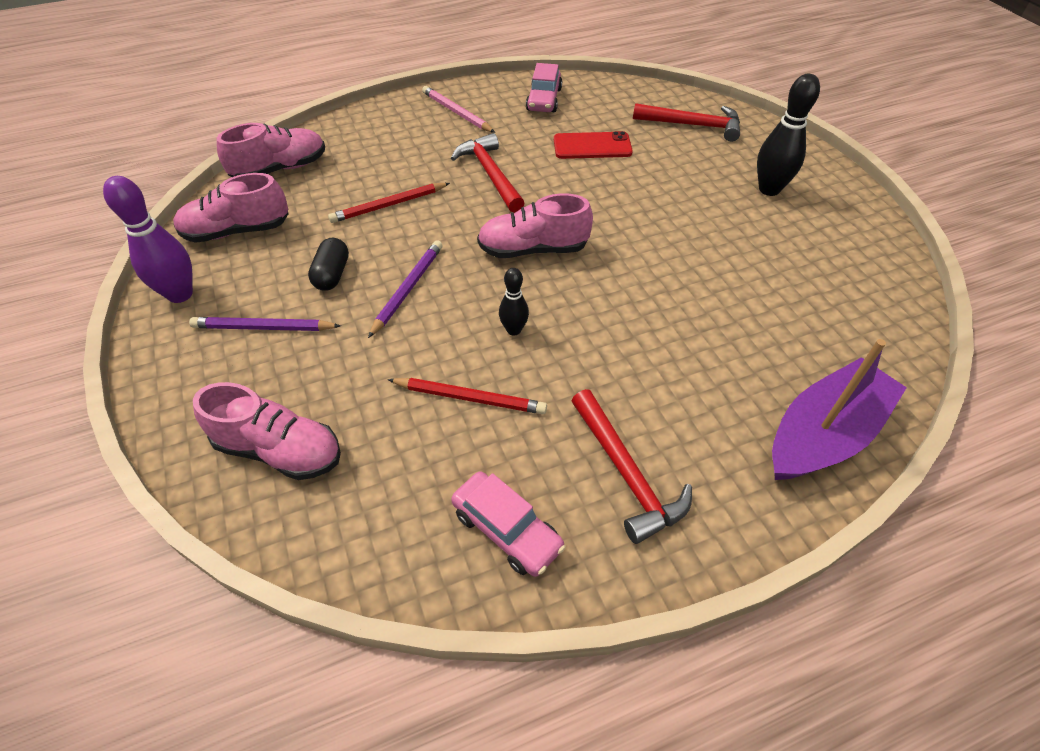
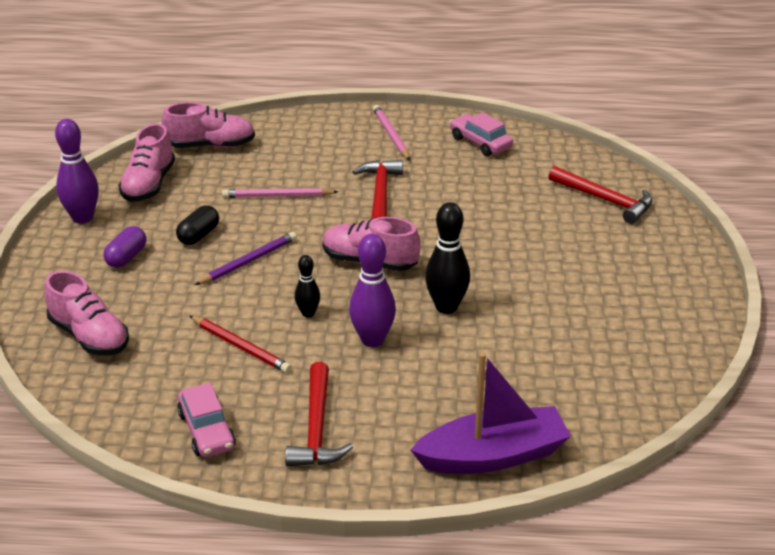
camera: 25 degrees right, 15 degrees down
pink shoe [173,173,289,243] -> pink shoe turned 90 degrees counterclockwise [118,124,175,202]
purple pencil [189,317,341,331] -> purple capsule [103,226,146,268]
red pencil [328,183,450,223] -> pink pencil [222,188,338,198]
pink car [526,63,562,112] -> pink car turned 105 degrees clockwise [450,112,513,156]
red phone [554,131,633,159] -> none
black bowling pin [757,74,820,196] -> black bowling pin moved to [425,202,470,314]
none -> purple bowling pin [349,234,396,347]

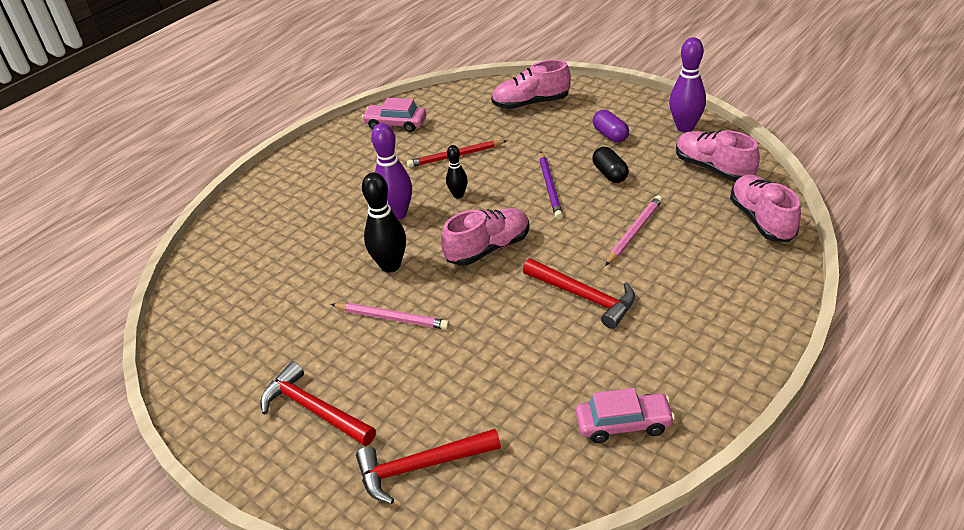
camera: 130 degrees right, 5 degrees up
pink shoe [161,102,255,148] -> pink shoe turned 135 degrees clockwise [730,174,801,242]
red hammer [285,362,353,467] -> red hammer moved to [260,361,376,446]
pink pencil [373,105,410,160] -> pink pencil moved to [331,303,450,330]
purple boat [411,352,571,474] -> none

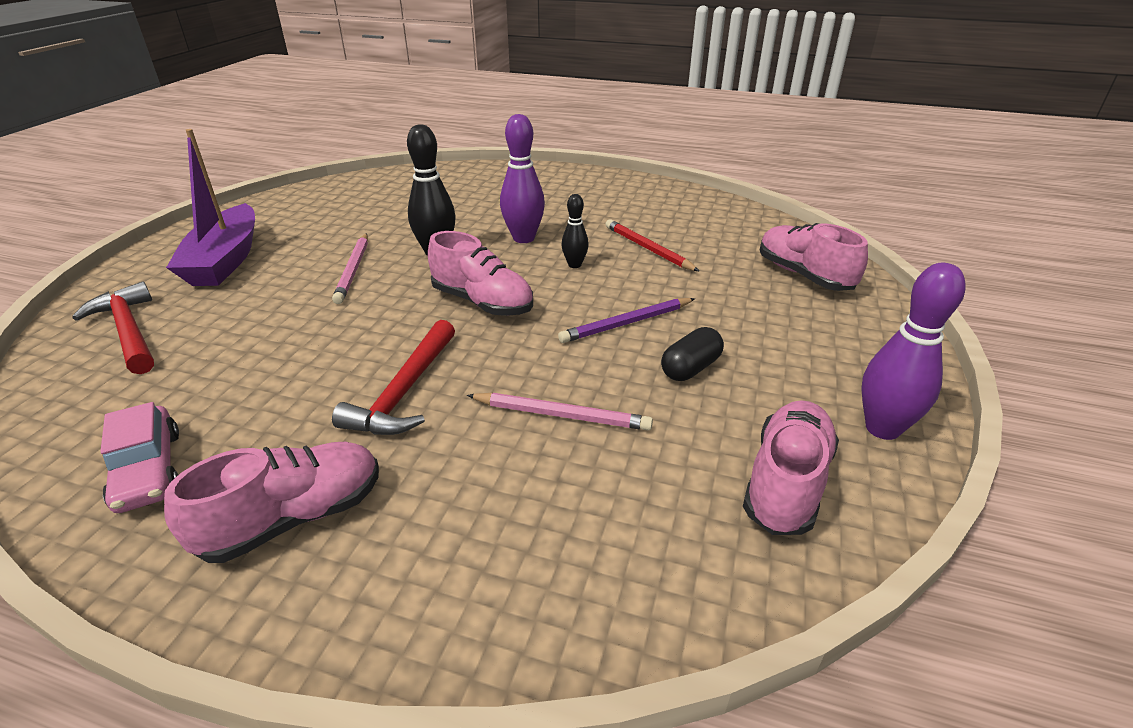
camera: 65 degrees right, 5 degrees down
red hammer [260,361,376,446] -> purple boat [166,129,255,286]
pink car [362,98,426,132] -> none
purple capsule [593,110,629,143] -> none
pink shoe [730,174,801,242] -> pink shoe moved to [164,442,379,563]

